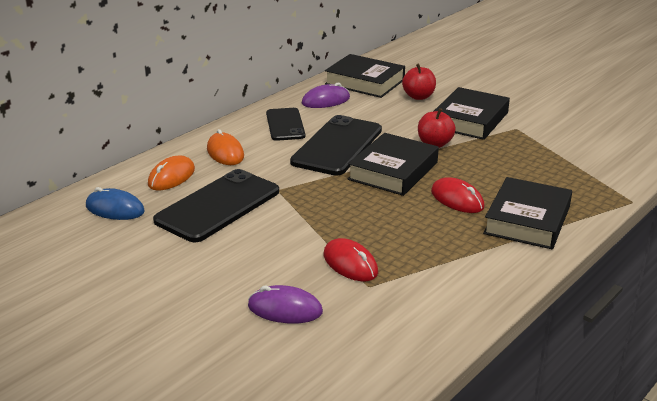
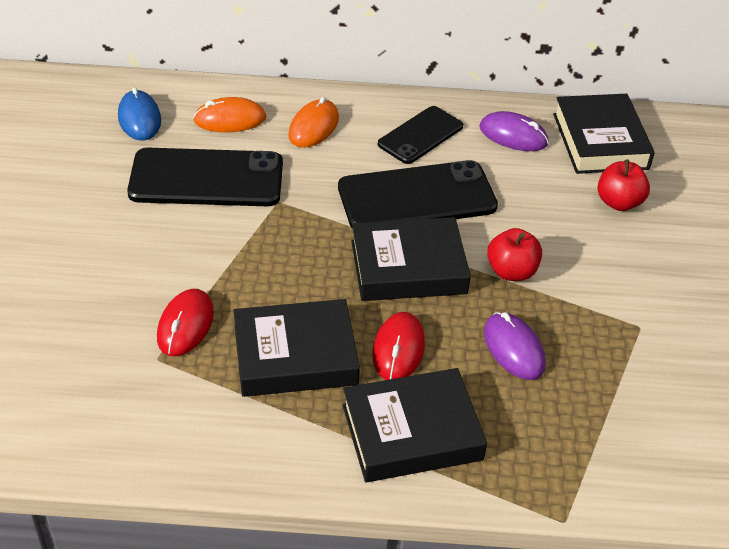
camera: 50 degrees right, 15 degrees up
purple mouse [248,285,323,323] -> purple mouse moved to [484,312,546,380]
black book [433,87,510,140] -> black book moved to [234,299,360,397]

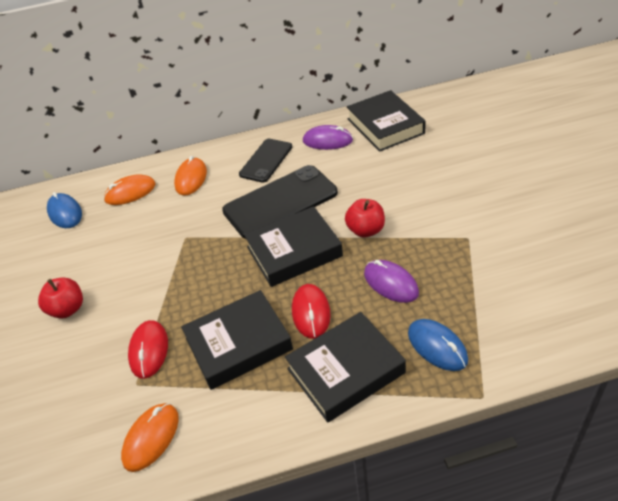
camera: 10 degrees left, 0 degrees up
black phone [127,148,283,206] -> none
red apple [598,159,650,211] -> red apple moved to [38,277,83,319]
none -> orange mouse [121,403,179,472]
none -> blue mouse [408,319,468,371]

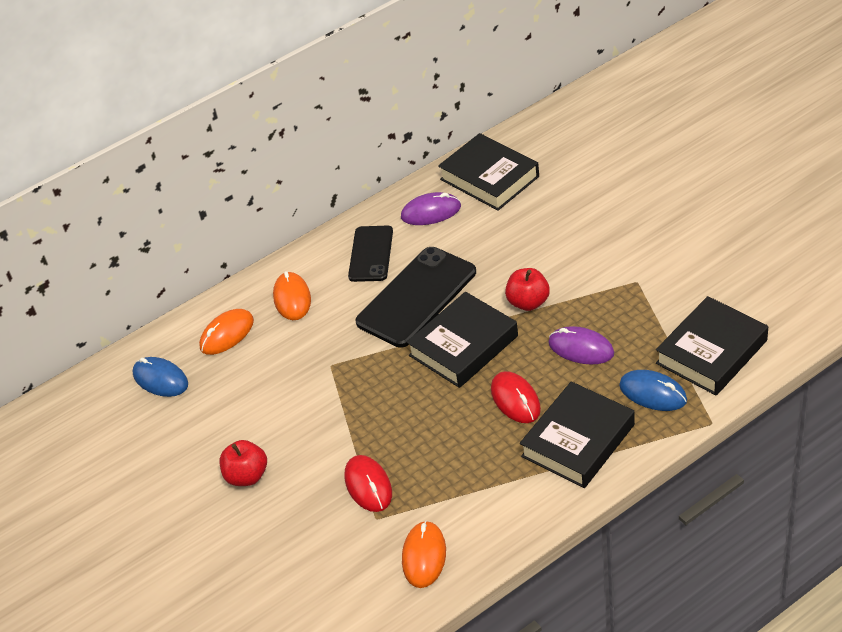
camera: 20 degrees left, 0 degrees up
black book [181,290,293,390] -> black book moved to [656,296,768,395]

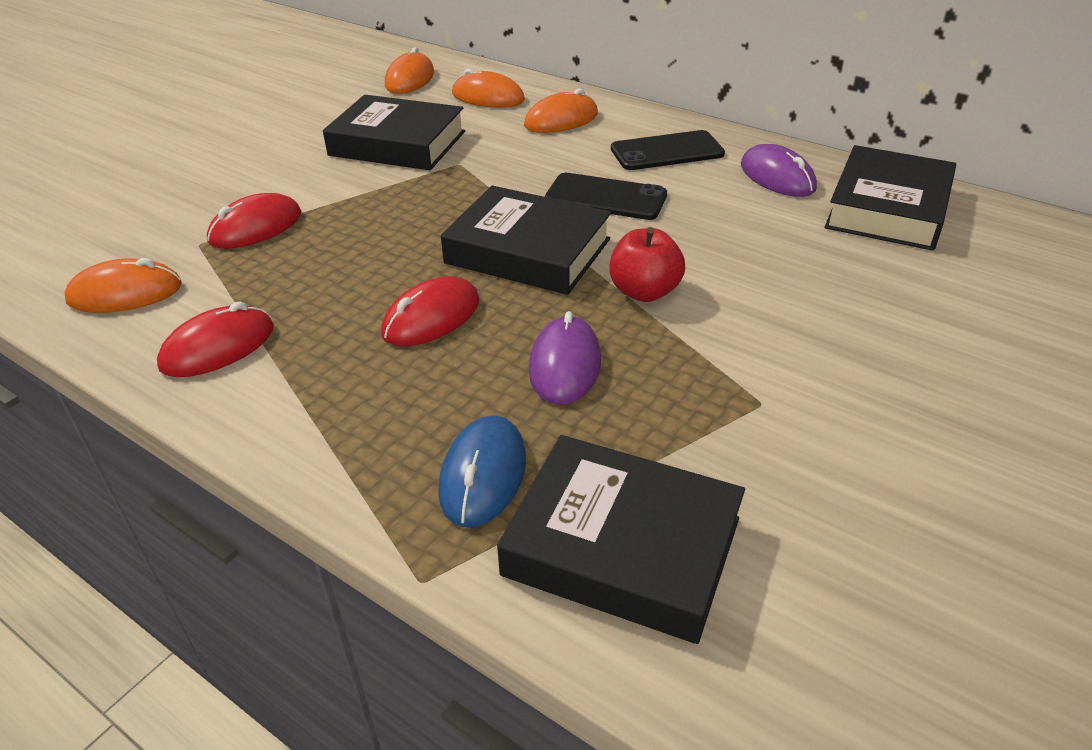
camera: 65 degrees right, 5 degrees down
blue mouse [133,357,188,397] -> orange mouse [385,47,434,94]
red apple [219,440,267,486] -> none
black phone [356,247,476,348] -> black phone [545,173,667,220], size x0.62
black book [520,381,635,488] -> black book moved to [323,95,465,170]
none -> red mouse [157,302,274,377]

